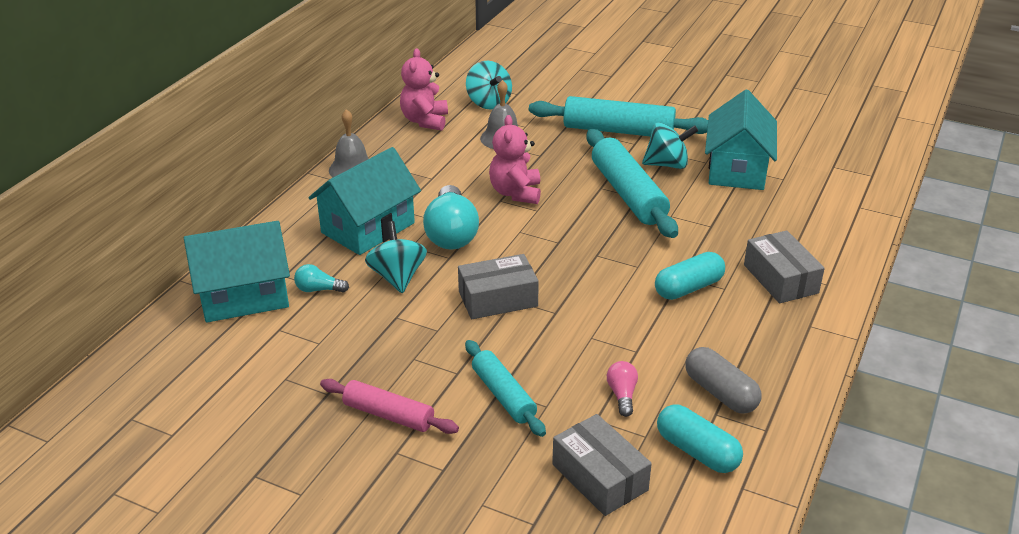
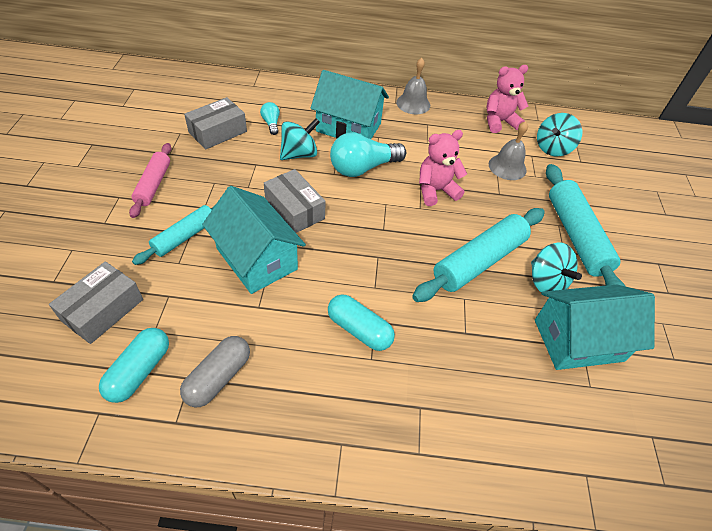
camera: 65 degrees right, 15 degrees up
turquoise house [184,221,290,323] -> turquoise house moved to [202,186,306,294]
pink light bulb [607,361,638,417] -> none
grey box [744,230,825,303] -> grey box moved to [184,97,247,150]

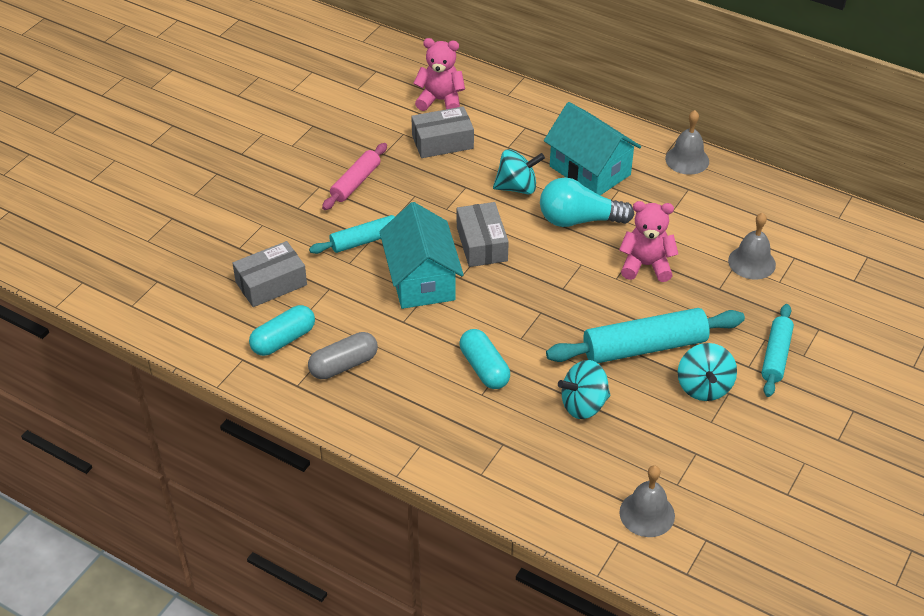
camera: 30 degrees right, 5 degrees down
turquoise light bulb [260,102,280,135] -> none
pink teddy bear [486,65,528,133] -> pink teddy bear moved to [413,38,465,111]
turquoise house [535,285,655,370] -> none
turquoise spinning top [537,113,582,156] -> turquoise spinning top moved to [558,360,610,419]
turquoise rolling pin [546,164,626,287] -> turquoise rolling pin [761,304,794,397], size x0.60
none -> grey bell [619,465,675,537]

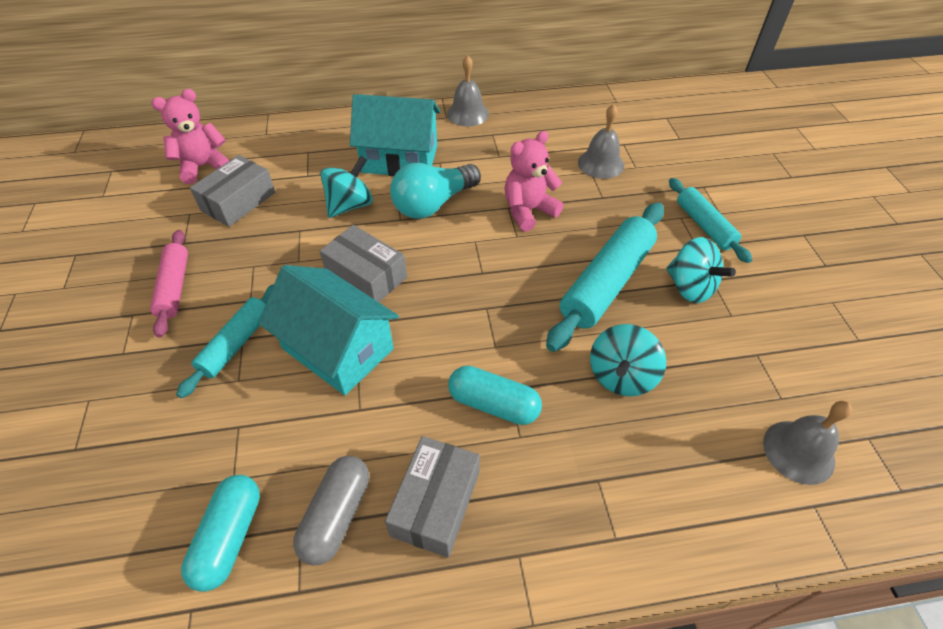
camera: 40 degrees left, 5 degrees up
grey box [233,241,307,307] -> grey box moved to [385,436,480,558]

